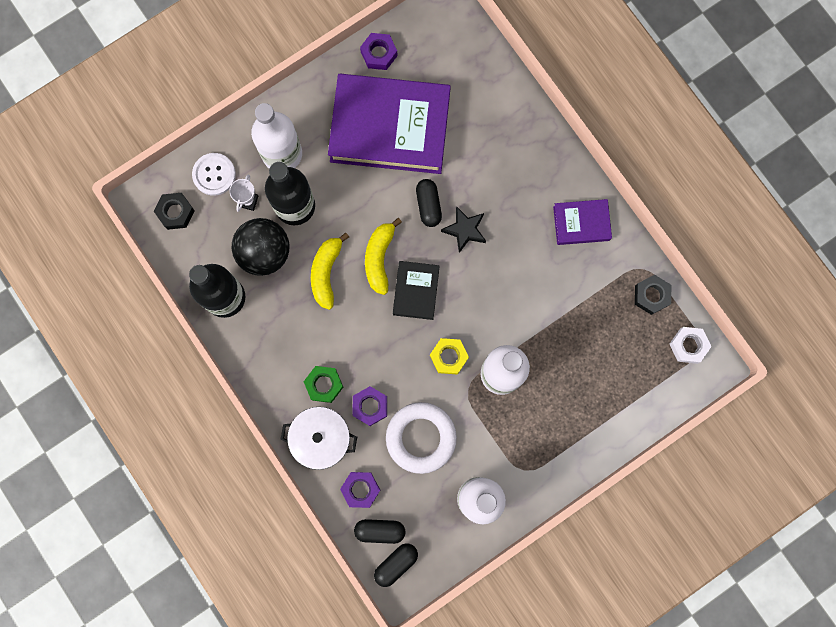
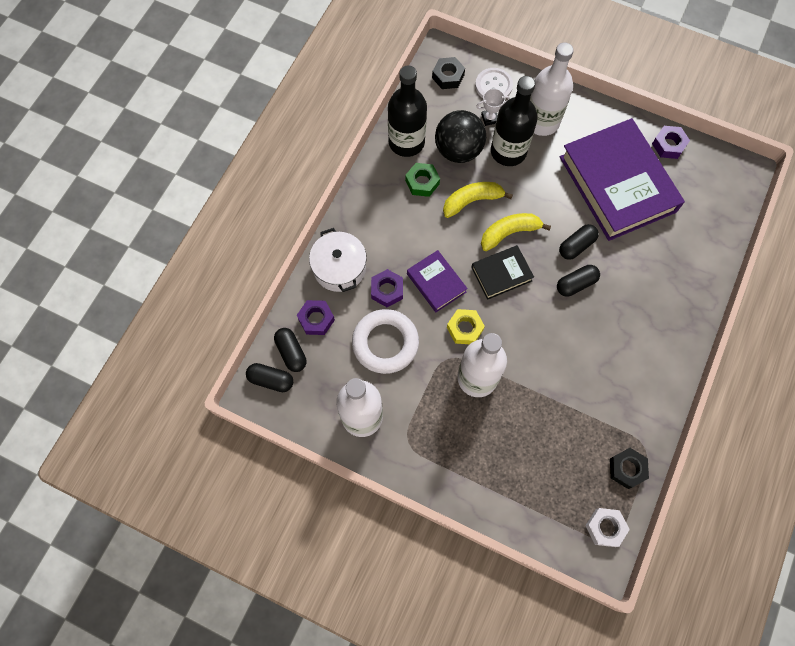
camera: 60 degrees right, 10 degrees down
green nut [304,366,343,403] -> green nut moved to [405,163,440,197]
black star [441,206,486,253] -> black capsule [557,265,600,296]
purple book [553,199,612,245] -> purple book moved to [407,250,468,312]

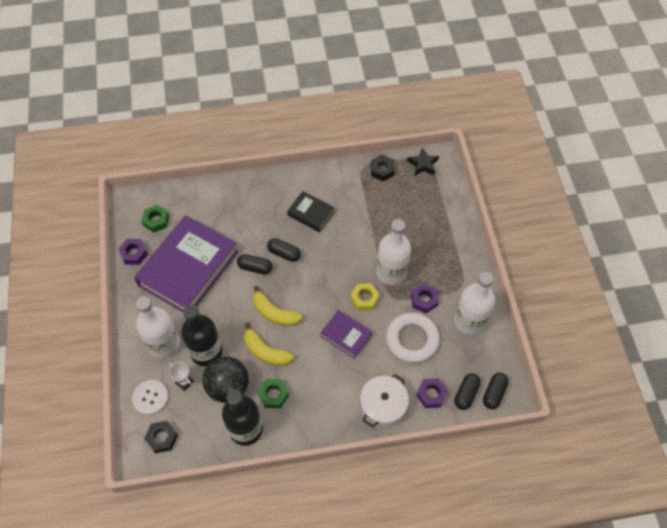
camera: 125 degrees left, 10 degrees down
black capsule [246,363,293,392] -> black capsule turned 45 degrees clockwise [483,373,509,409]
purple nut [371,269,403,307] -> purple nut moved to [411,283,439,313]
purple book [407,250,468,312] -> purple book turned 75 degrees counterclockwise [320,310,372,358]
black book [471,245,534,300] -> black book moved to [287,191,334,232]
white nut [585,508,630,547] -> black star [407,148,439,176]
none -> green nut [141,205,169,233]

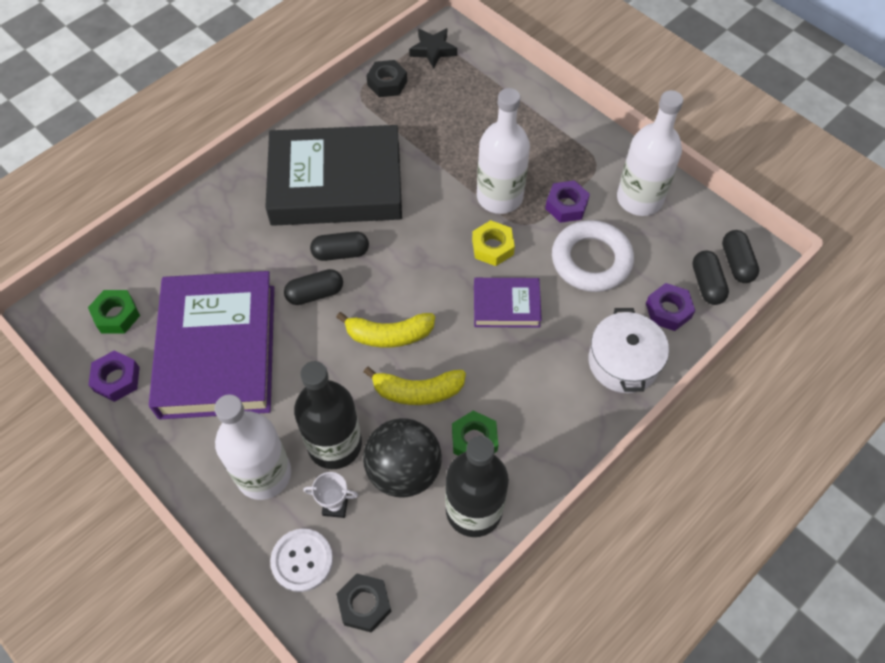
camera: 35 degrees left, 0 degrees up
black book [287,191,334,232] -> black book [265,125,402,226], size x2.14

